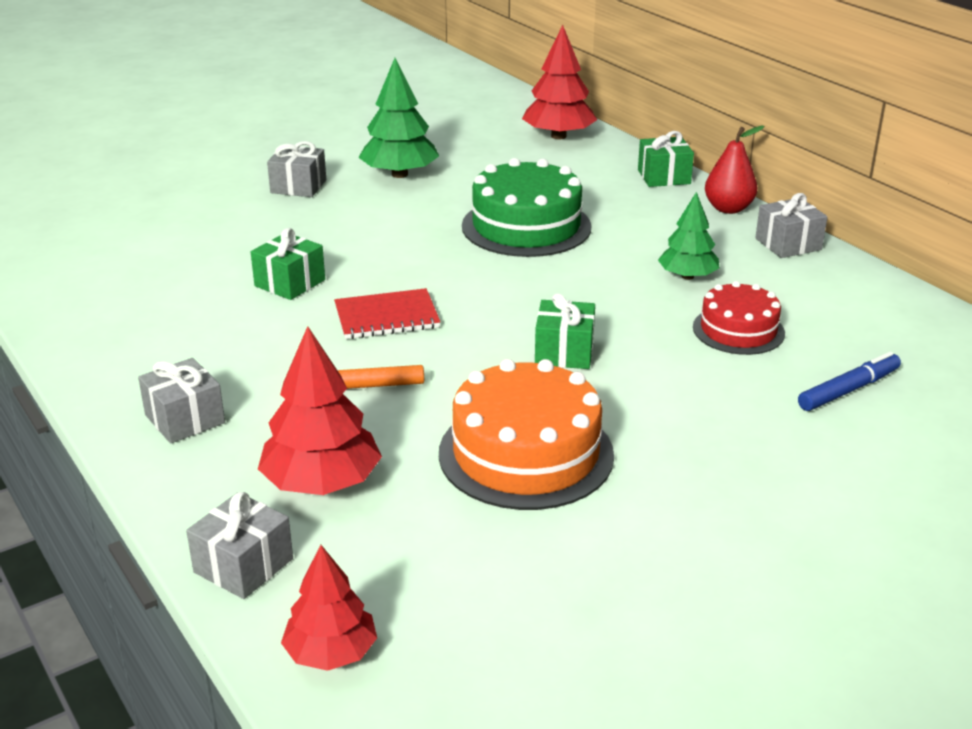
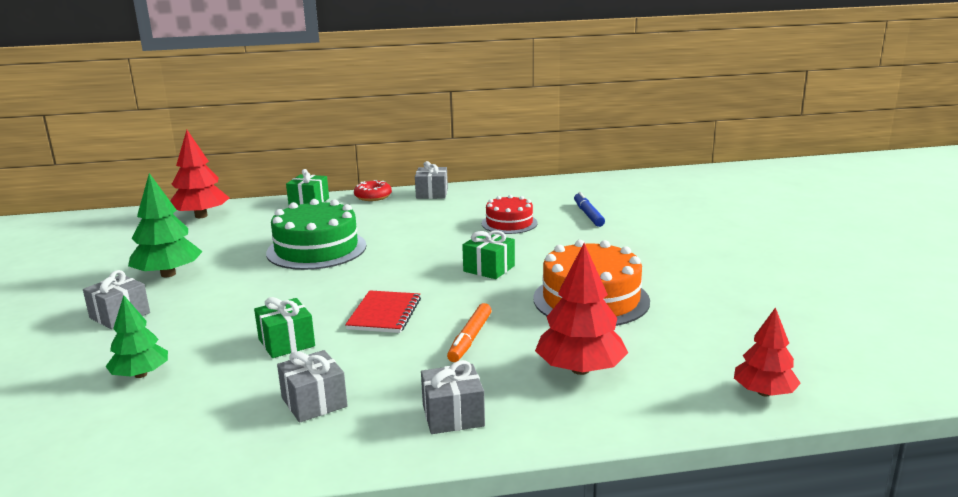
camera: 65 degrees left, 10 degrees down
grey gift [186,492,293,599] -> grey gift moved to [277,350,348,423]
green tree [658,192,719,280] -> green tree moved to [105,295,168,378]
red pear [705,126,764,214] -> red donut [354,180,392,201]

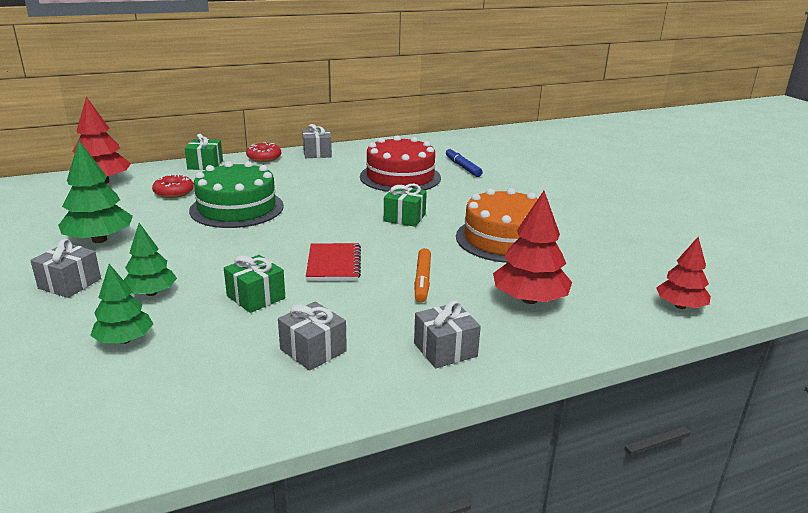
camera: 15 degrees left, 5 degrees up
red cake [482,195,537,234] -> red cake [360,135,441,192], size x1.65
none -> green tree [124,223,177,296]
none -> red donut [152,174,194,198]

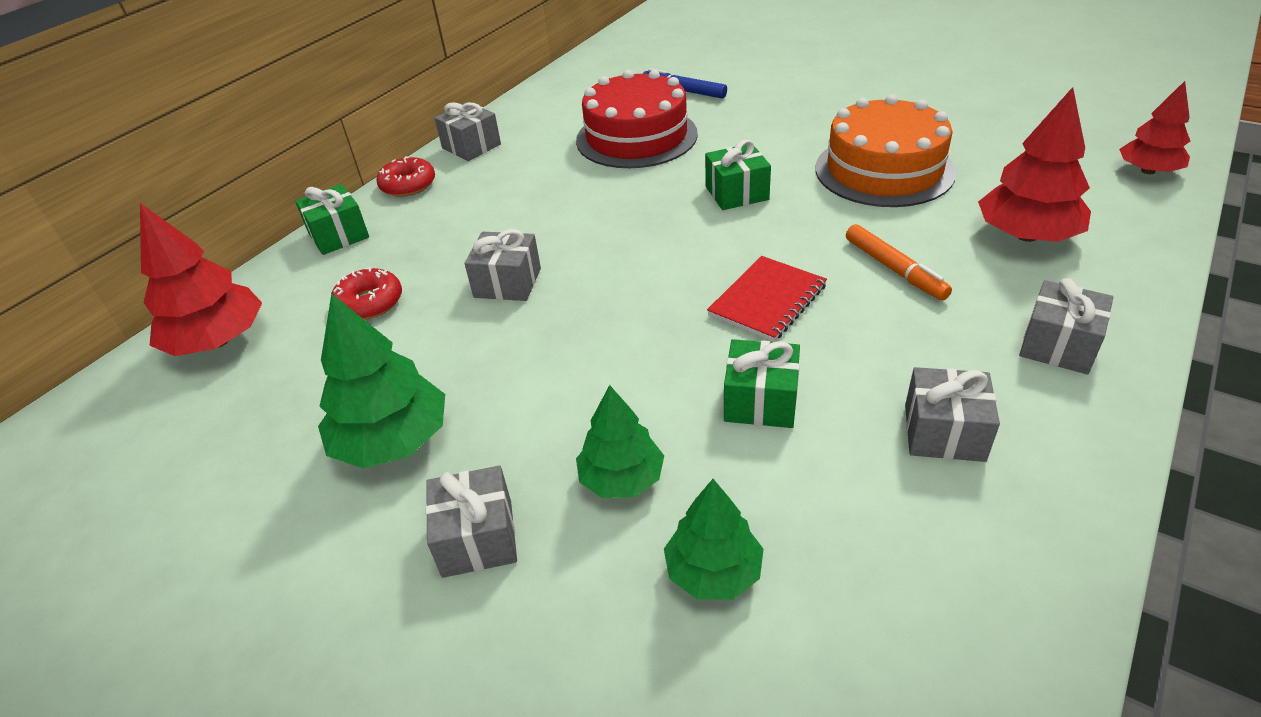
camera: 30 degrees left, 15 degrees up
green cake [189,161,284,228] -> grey gift [464,229,541,301]
red notebook [306,243,361,280] -> red notebook turned 75 degrees clockwise [707,256,827,342]

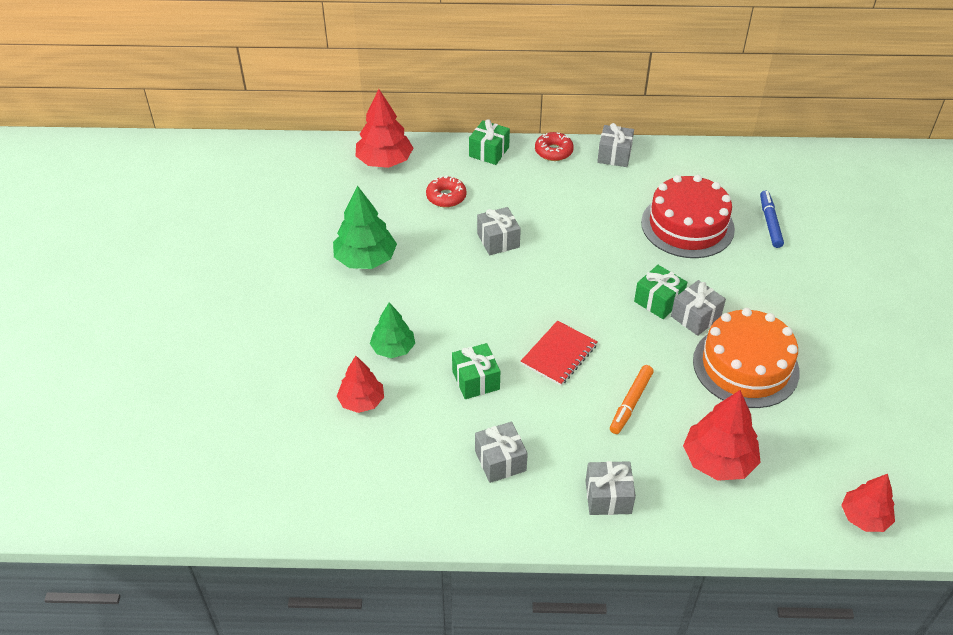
camera: 55 degrees right, 5 degrees up
grey gift [426,466,517,578] -> grey gift moved to [671,280,726,336]
green tree [664,479,764,600] -> red tree [337,356,384,413]
red notebook [707,256,827,342] -> red notebook turned 60 degrees counterclockwise [521,321,598,386]

